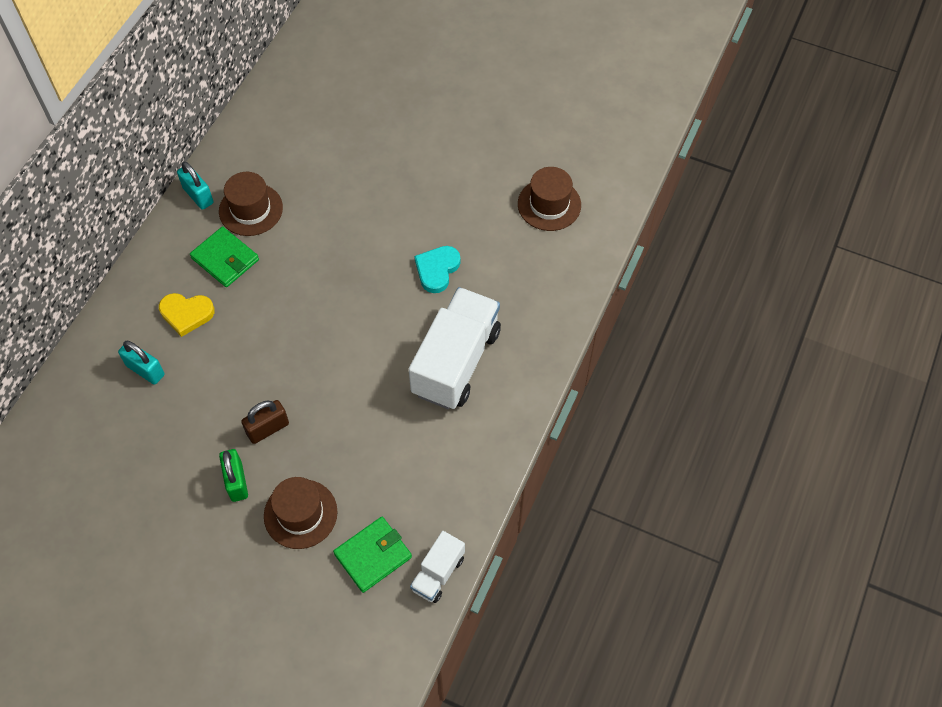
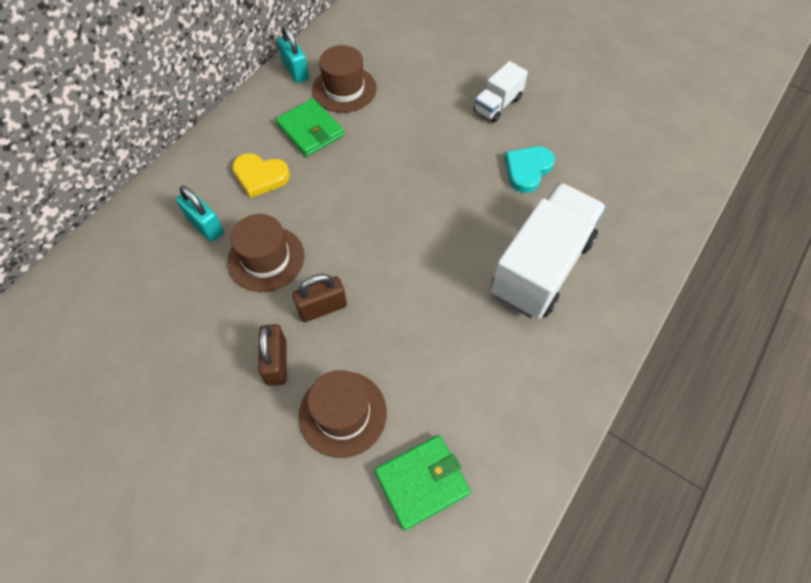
camera: 10 degrees right, 0 degrees up
green padlock [219,449,248,502] -> brown padlock [258,324,286,386]
white truck [410,531,465,603] -> white truck moved to [474,61,528,123]
brown hat [518,167,581,231] -> brown hat moved to [227,214,305,292]

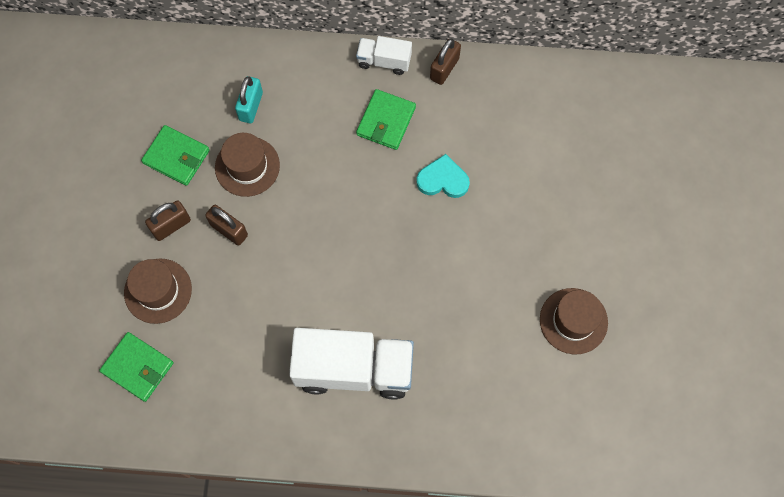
camera: 60 degrees right, 10 degrees up
yellow heart [232,153,290,198] -> none
turquoise padlock [277,26,309,83] -> brown padlock [430,39,461,85]
brown hat [312,45,377,113] -> brown hat moved to [540,288,608,354]
white truck [474,61,528,123] -> white truck moved to [356,36,412,75]
turquoise heart [505,146,555,193] -> turquoise heart moved to [416,154,470,198]
none -> green wallet [141,125,210,186]

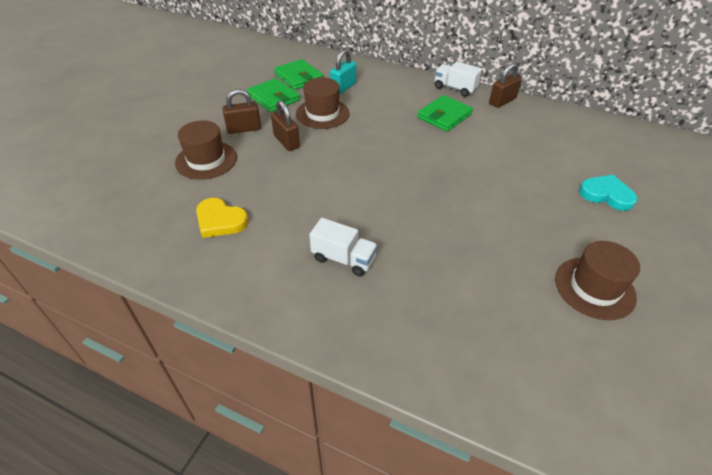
camera: 20 degrees right, 25 degrees down
green wallet [99,332,174,402] -> green wallet moved to [274,59,323,90]
white truck [289,328,414,400] -> white truck [309,218,378,276], size x0.50
turquoise heart [416,154,470,198] -> turquoise heart moved to [579,175,638,211]
none -> yellow heart [196,198,249,238]

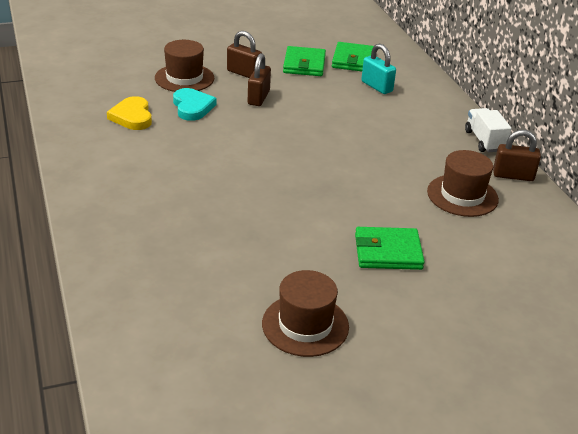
camera: 45 degrees right, 10 degrees down
brown hat [296,77,349,129] -> brown hat moved to [427,150,499,217]
white truck [309,218,378,276] -> none
turquoise padlock [330,49,356,94] -> turquoise padlock turned 60 degrees clockwise [361,44,396,94]
green wallet [417,95,473,132] -> green wallet moved to [355,227,425,270]
turquoise heart [579,175,638,211] -> turquoise heart moved to [173,88,216,121]

